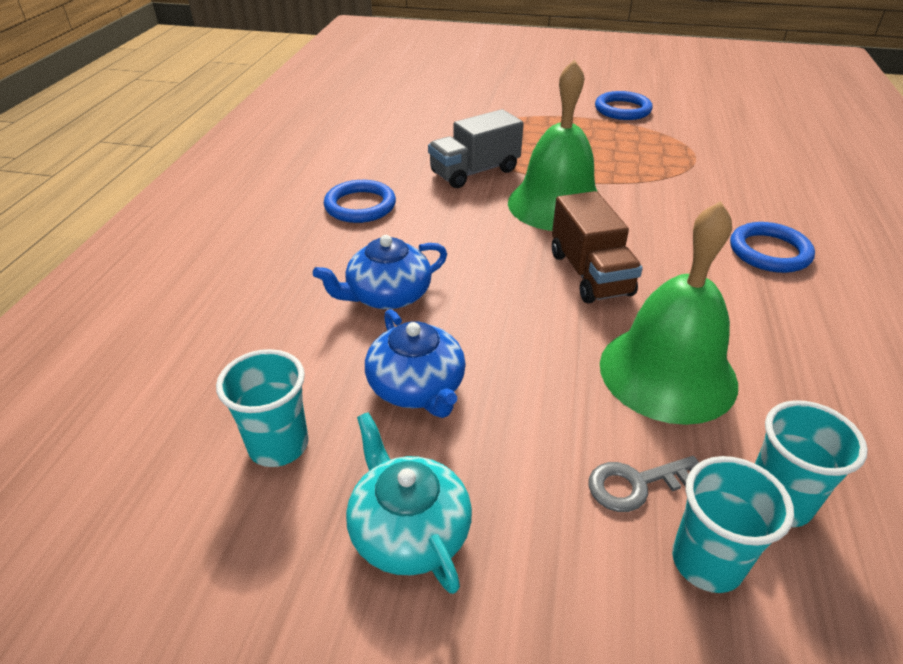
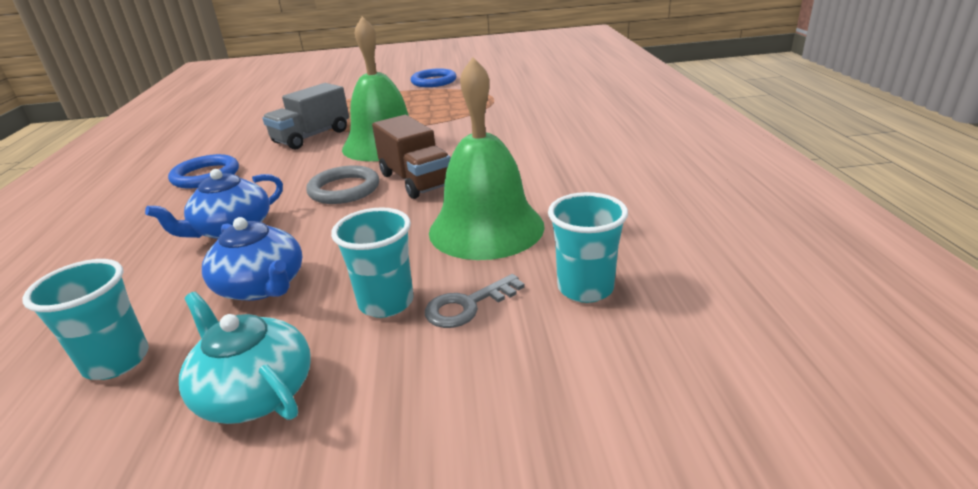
camera: 15 degrees left, 10 degrees down
turquoise cup [672,456,794,593] -> turquoise cup moved to [331,207,414,318]
blue ring [730,222,815,273] -> none
none -> grey ring [306,165,379,204]

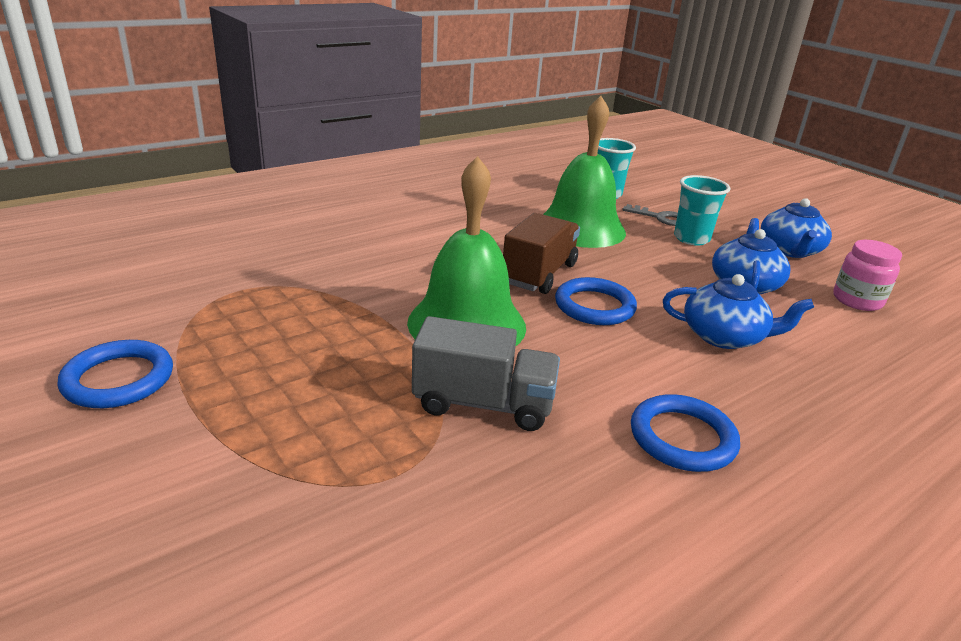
camera: 125 degrees left, 0 degrees up
turquoise cup [22,259,149,380] -> pink jar [833,240,902,311]
turquoise teapot [179,292,311,424] -> blue teapot [761,198,832,258]
grey ring [306,165,379,204] -> blue ring [555,277,637,325]

